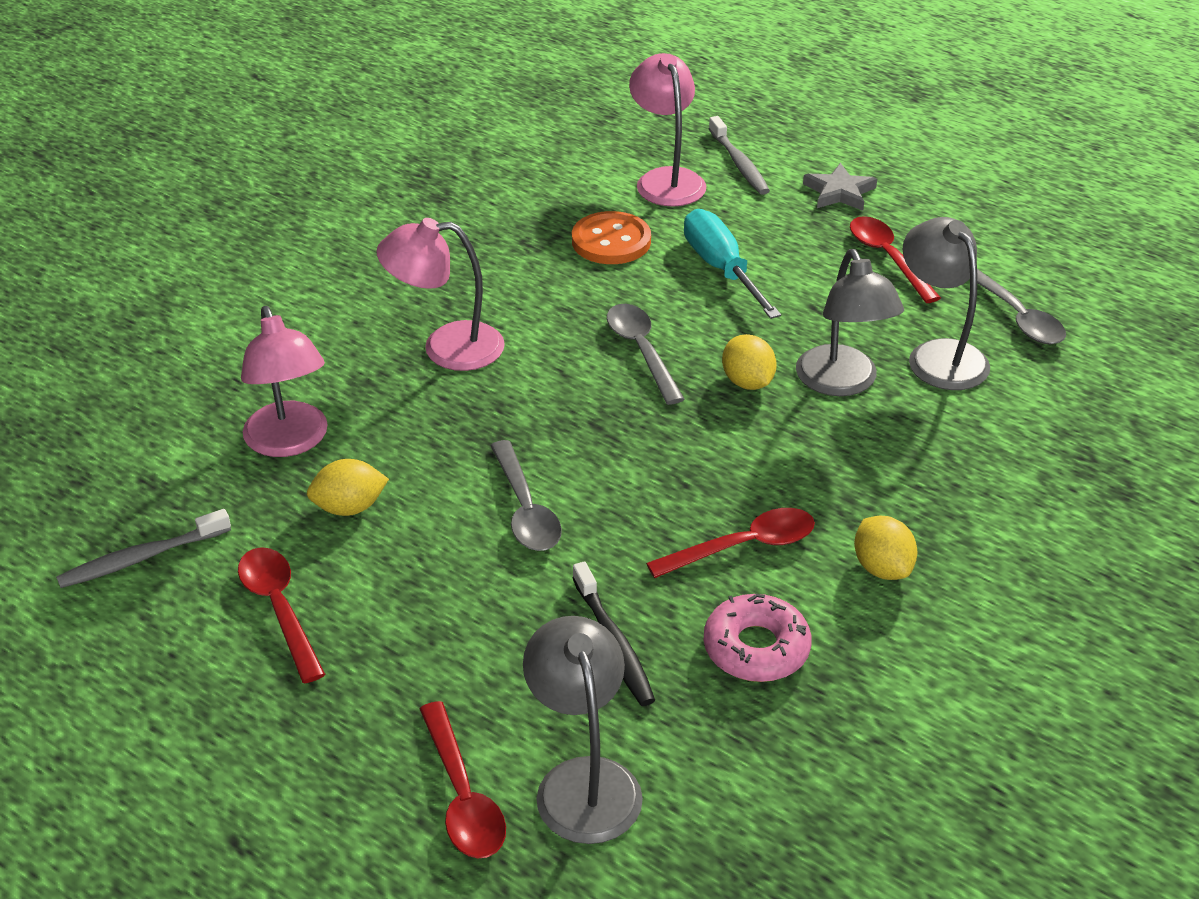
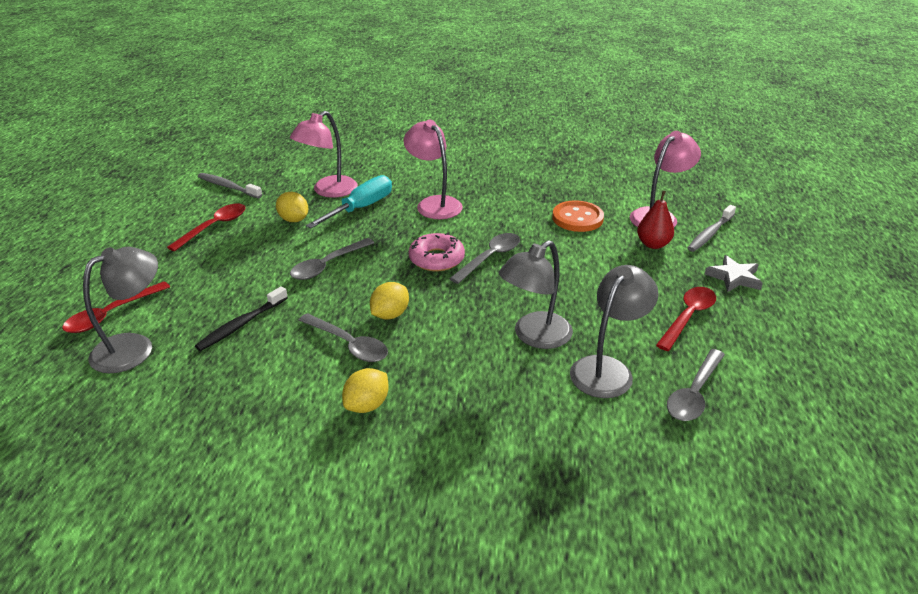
camera: 60 degrees right, 5 degrees down
red spoon [646,508,815,578] -> grey spoon [298,313,388,362]
turquoise screwdriver [684,209,781,319] -> turquoise screwdriver moved to [306,175,392,228]
pink donut [704,594,812,682] -> pink donut moved to [409,233,465,271]
yellow lemon [722,334,777,390] -> yellow lemon moved to [370,282,409,320]
none -> red pear [637,191,674,249]

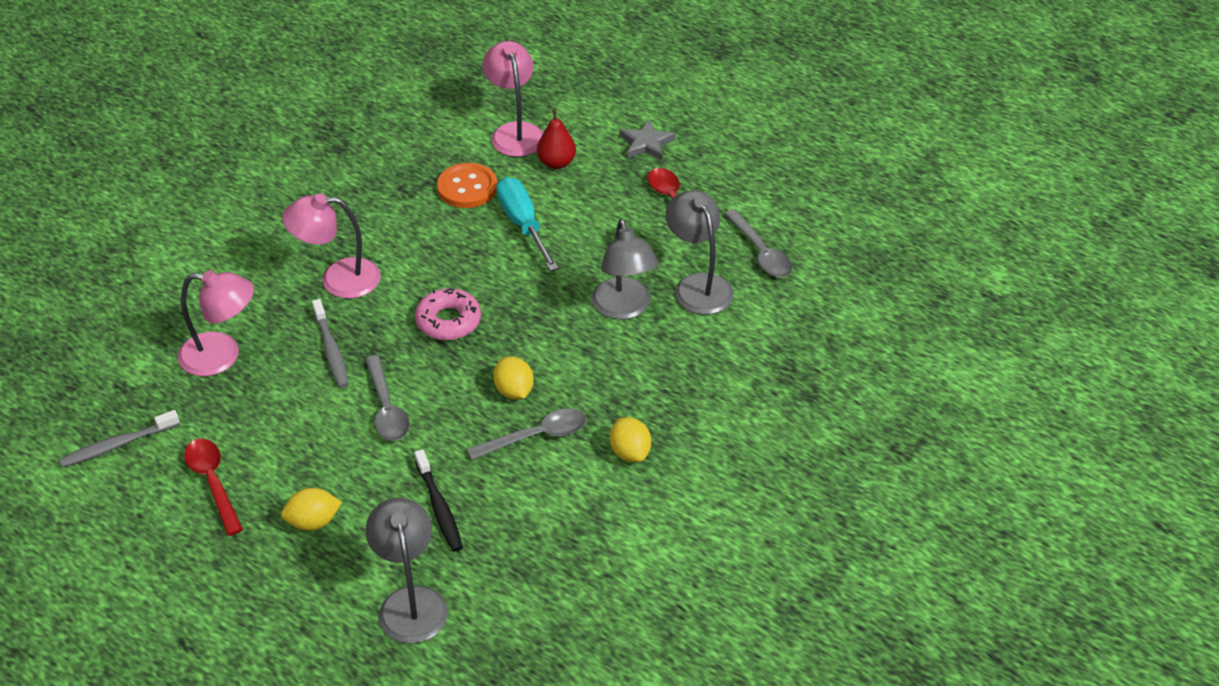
camera: 60 degrees left, 10 degrees up
red spoon [62,281,170,333] -> none
yellow lemon [276,192,308,222] -> yellow lemon moved to [281,488,342,531]
pink lamp [290,111,358,198] -> pink lamp turned 60 degrees counterclockwise [178,270,254,376]
turquoise screwdriver [306,175,392,228] -> turquoise screwdriver moved to [496,177,559,271]
grey spoon [449,233,520,284] -> none
grey toothbrush [688,205,736,252] -> grey toothbrush moved to [312,299,349,388]

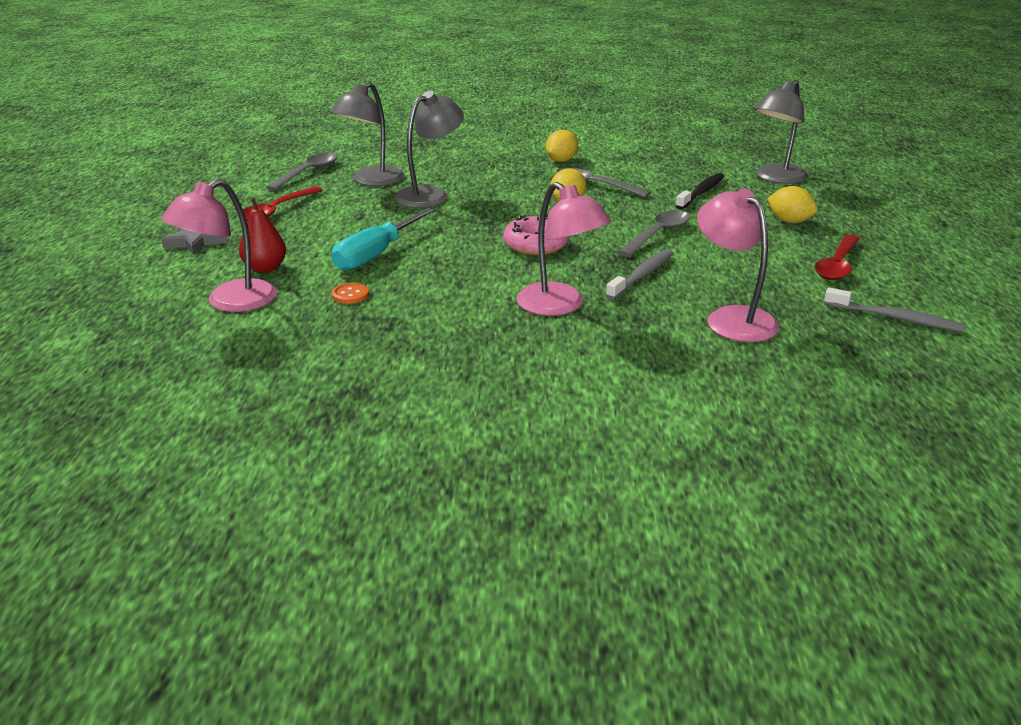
camera: 125 degrees left, 15 degrees down
orange button [437,163,497,208] -> orange button [332,283,369,304], size x0.51

